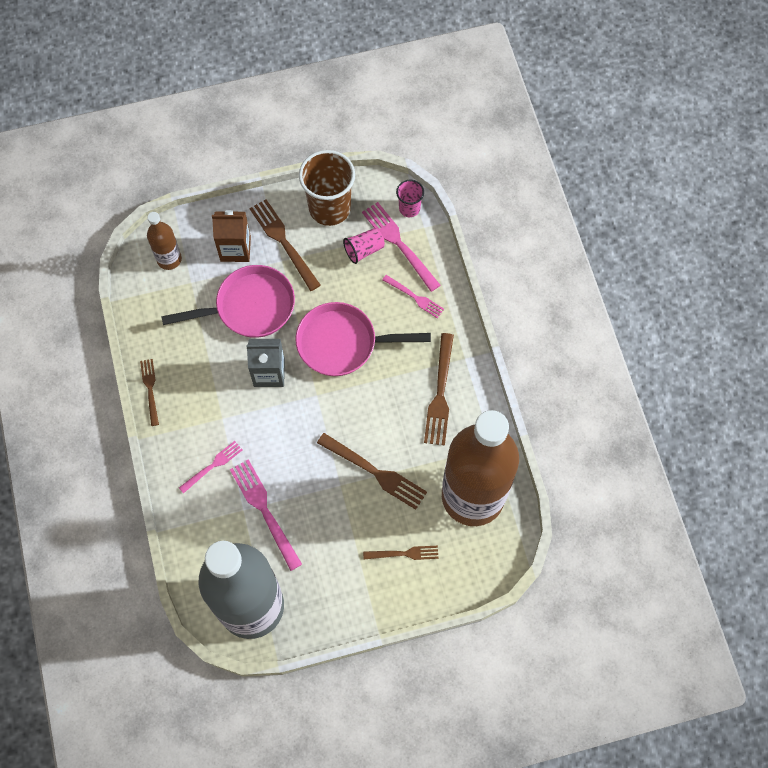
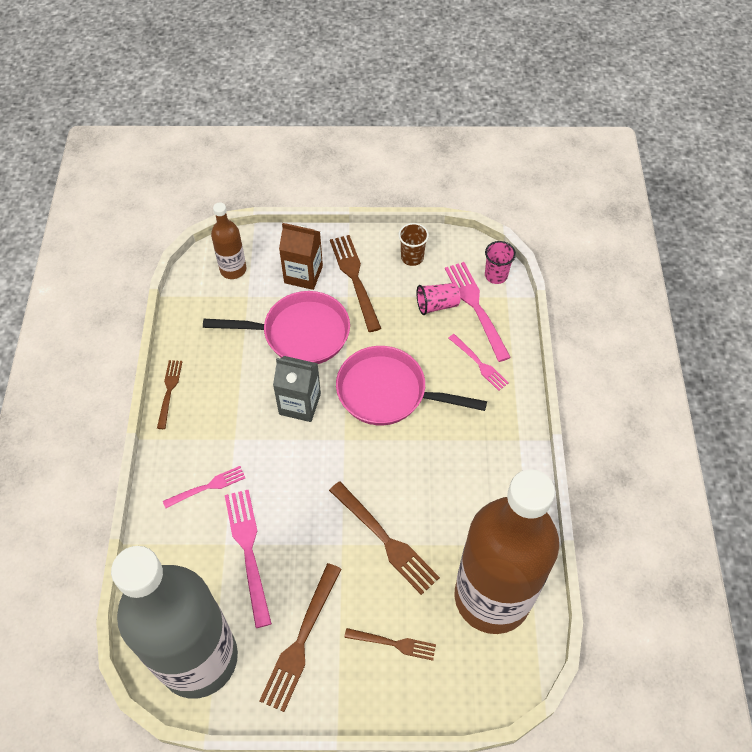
camera: 15 degrees right, 10 degrees down
brown cup [299,150,355,226] -> brown cup [398,223,429,266], size x0.51
brown fork [424,333,454,446] -> brown fork moved to [259,563,341,712]

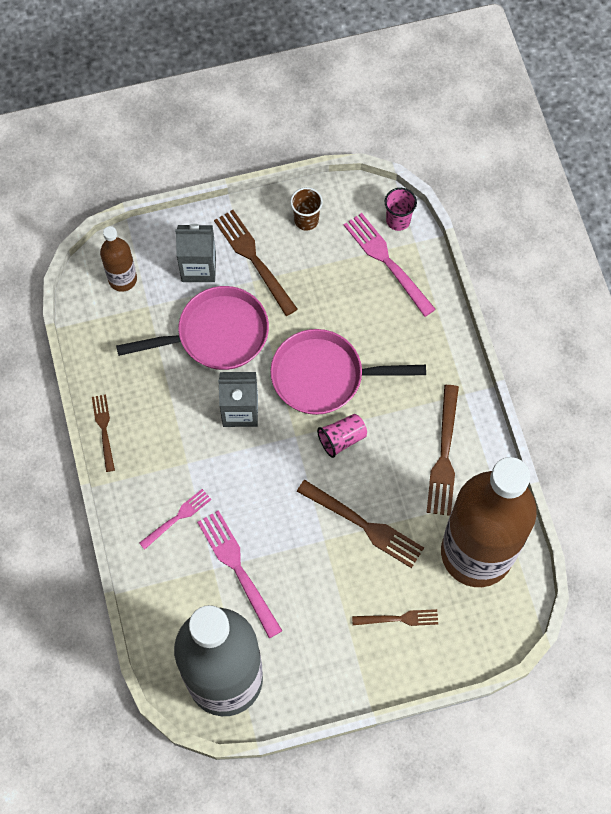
camera: 15 degrees left, 10 degrees up
brown fork [259,563,341,712] -> brown fork moved to [427,385,459,516]
brown carton [279,223,323,290] -> grey carton [175,224,216,282]
pink cup [416,283,461,315] -> pink cup moved to [317,414,367,458]
pink fork [448,334,509,391] -> none

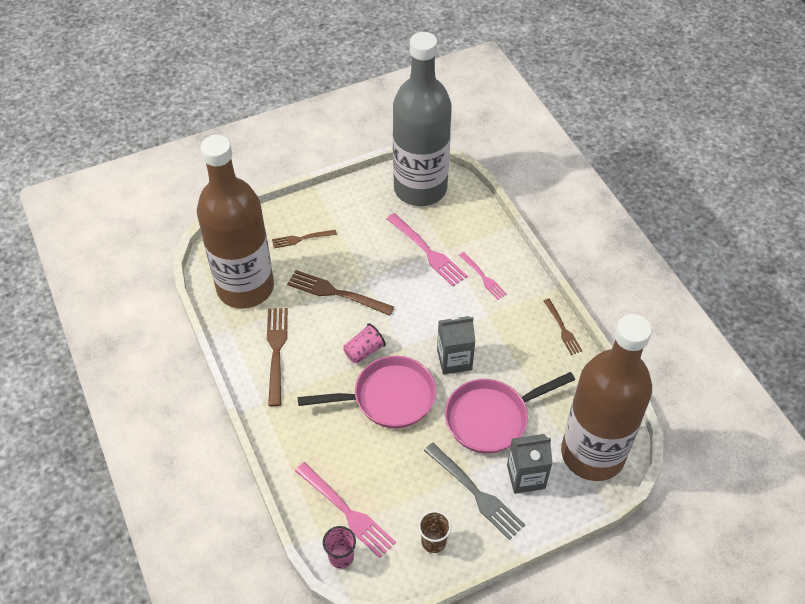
camera: 170 degrees right, 15 degrees down
brown bottle [100,226,137,292] -> brown bottle [561,314,652,481], size x2.34
pink fork [139,489,212,550] -> pink fork turned 75 degrees counterclockwise [459,252,507,300]
brown fork [214,210,298,316] -> grey fork [424,443,525,540]

